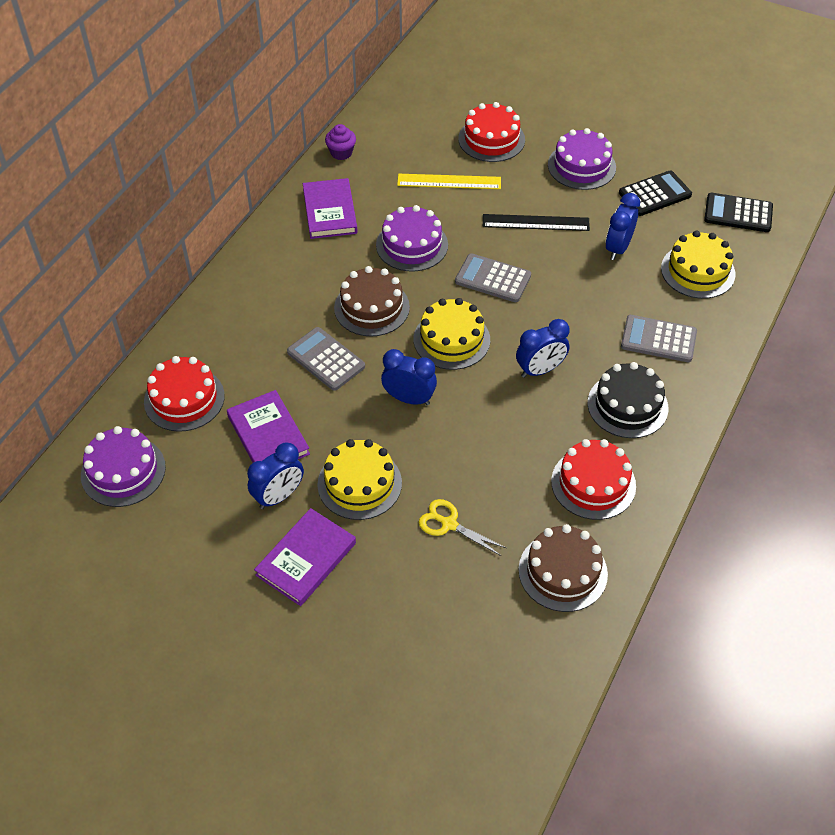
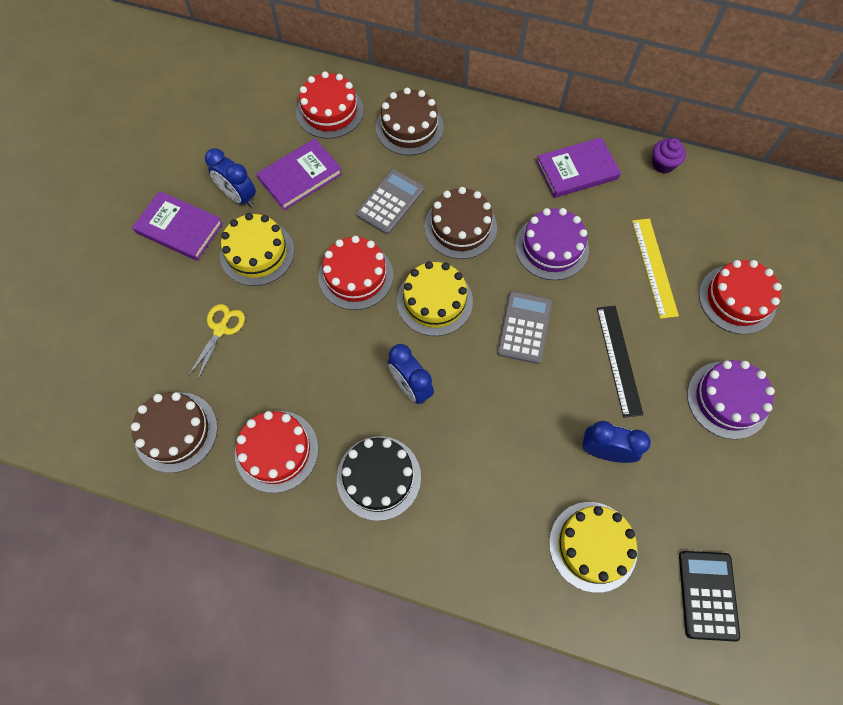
camera: 80 degrees right, 15 degrees up
purple cake [81,426,166,507] -> none
blue clock [381,349,437,405] -> red cake [318,236,393,310]
black calculator [619,170,692,216] -> none
grey calculator [621,315,697,362] -> none
none -> brown cake [376,88,444,156]

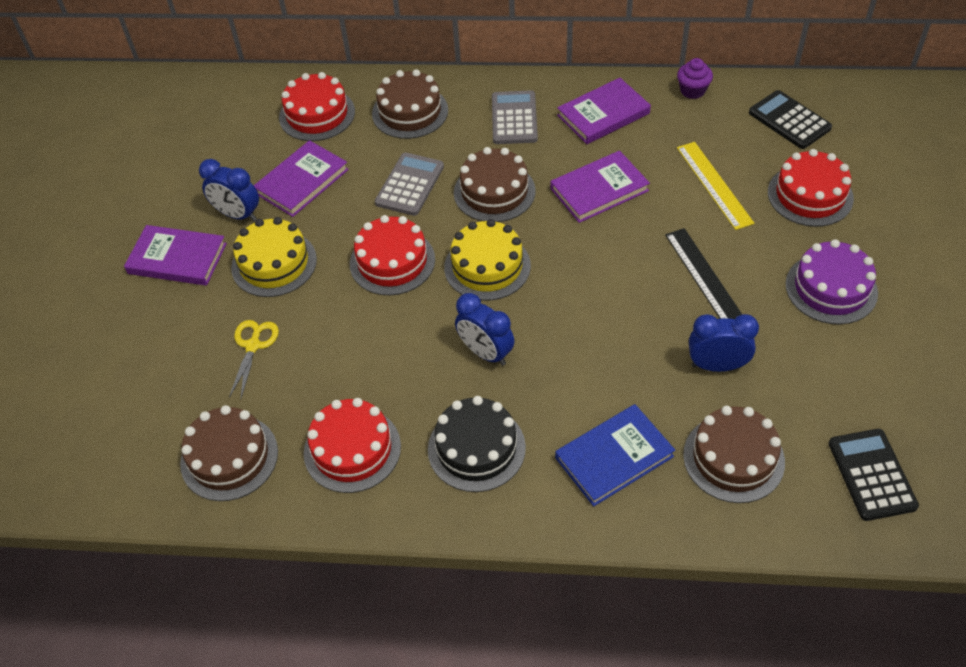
camera: 10 degrees left, 15 degrees down
grey calculator [497,291,552,364] -> grey calculator moved to [492,90,538,144]
purple cake [515,208,589,280] -> purple book [550,151,650,223]
yellow cake [549,502,638,593] -> brown cake [683,406,785,503]
none -> blue book [555,404,675,506]
none -> black calculator [749,90,832,149]

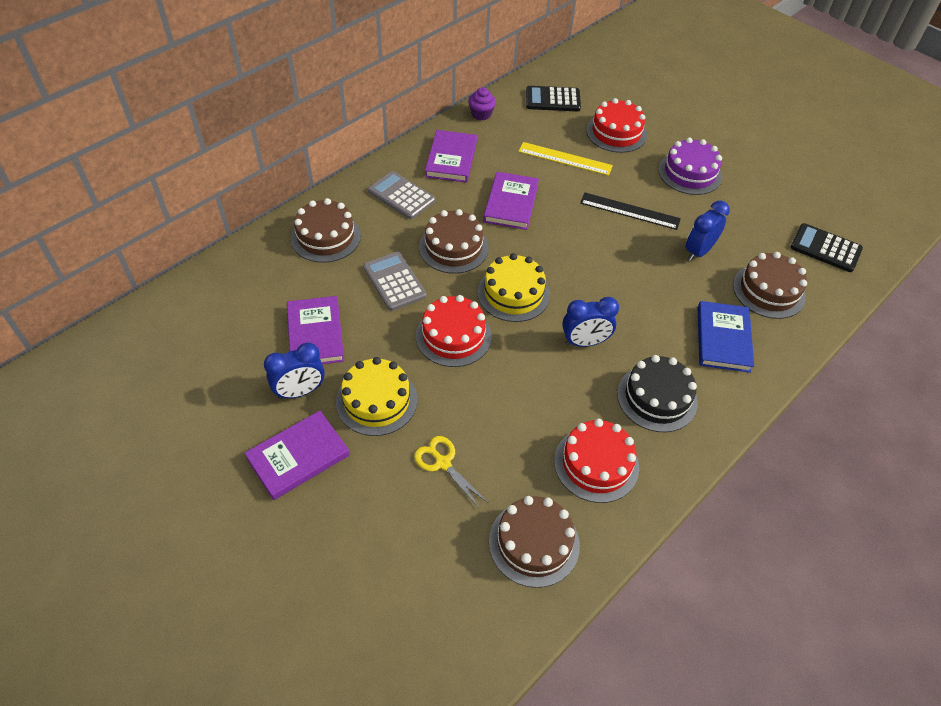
camera: 55 degrees left, 0 degrees up
red cake [279,72,355,141] -> none

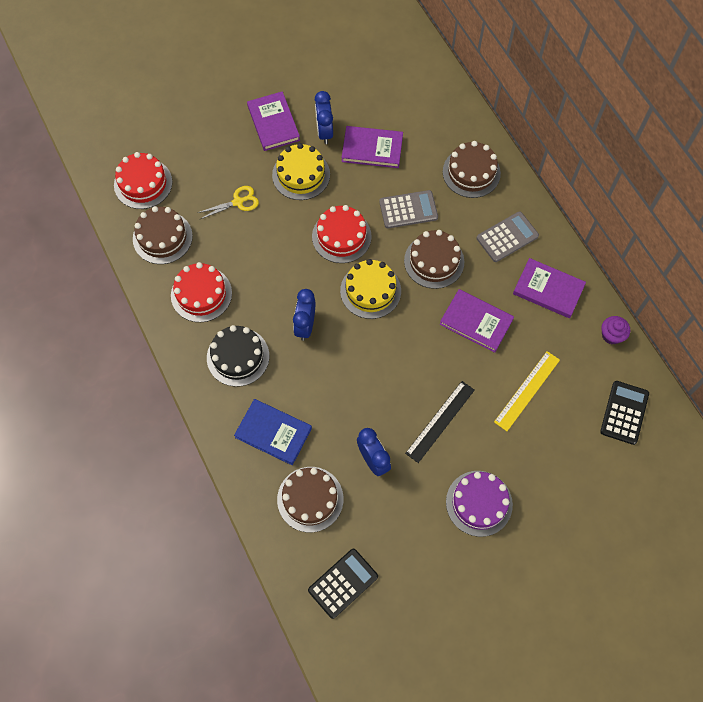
camera: 110 degrees right, 15 degrees up
red cake [586,98,647,153] -> red cake moved to [114,152,172,209]

